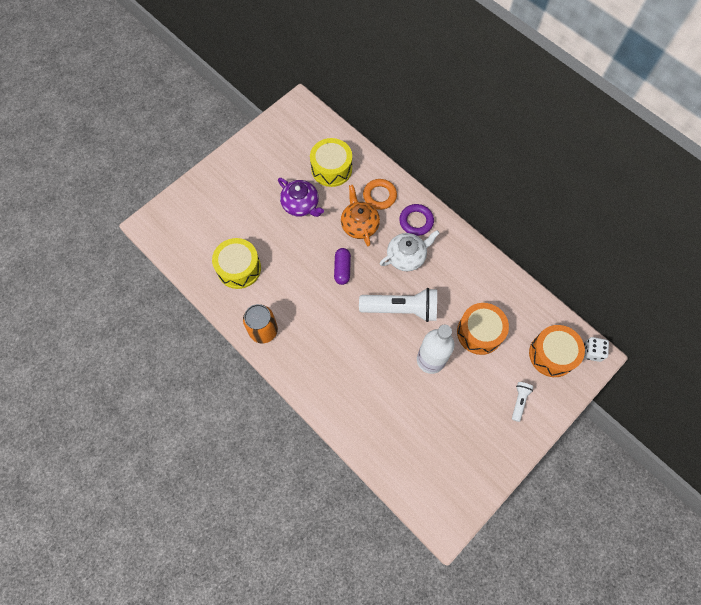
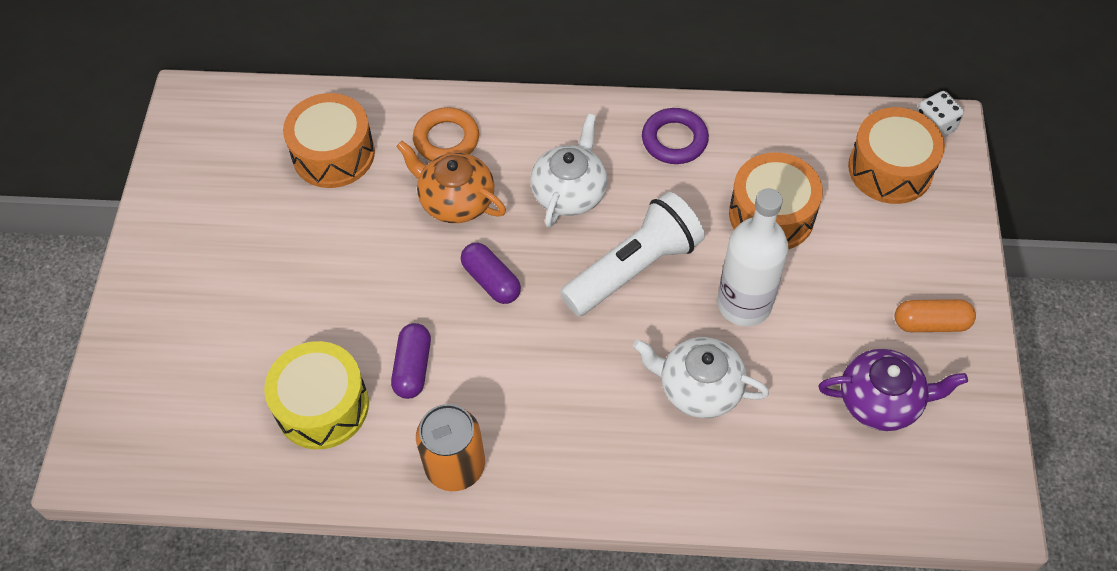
camera: 40 degrees left, 10 degrees down
purple teapot [278,178,324,217] -> purple teapot moved to [818,349,968,431]
yellow drum [310,138,352,187] -> orange drum [283,93,375,188]
purple ring [399,204,434,236] -> purple ring moved to [642,108,709,164]
white flashlight [512,382,533,422] -> none
none -> purple capsule [391,323,431,399]
none -> white teapot [633,337,769,418]
none -> orange capsule [895,299,976,332]

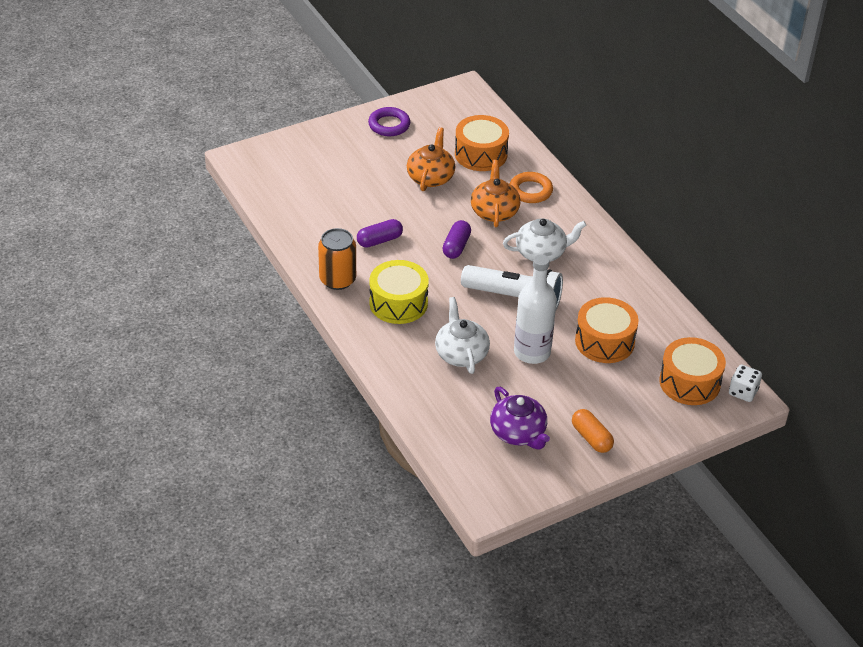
camera: 55 degrees right, 15 degrees down
yellow drum [264,341,369,449] -> yellow drum moved to [369,260,429,324]
purple ring [642,108,709,164] -> purple ring moved to [368,107,410,136]
none -> orange teapot [407,127,455,191]

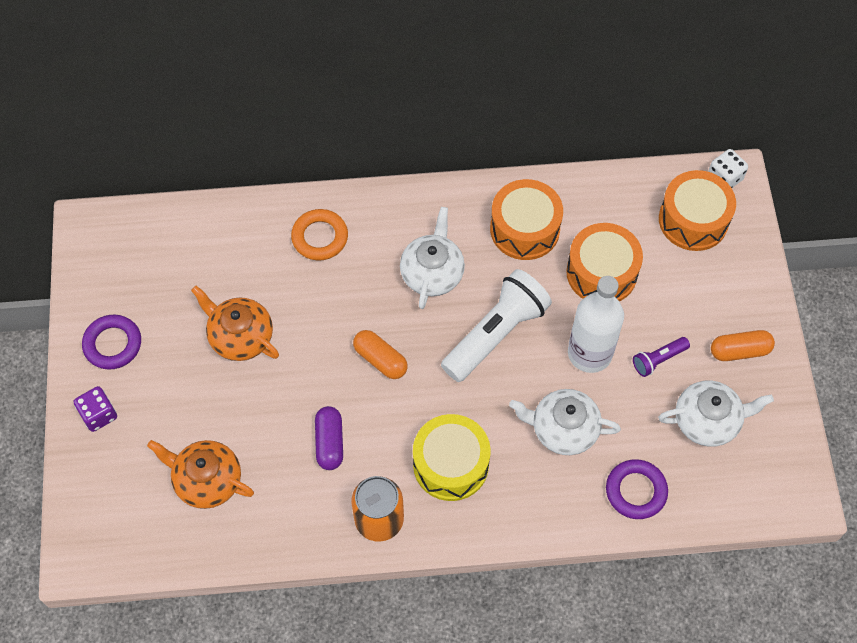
camera: 65 degrees left, 20 degrees up
purple capsule [442,220,471,259] -> orange capsule [353,330,408,379]
orange drum [455,115,509,171] -> orange drum moved to [490,179,563,260]
orange teapot [471,160,521,227] -> orange teapot moved to [147,440,254,509]
purple teapot [490,387,550,450] -> white teapot [658,381,774,447]
none -> purple dice [74,386,117,432]
none -> purple ring [606,459,668,519]
none -> purple flashlight [633,337,690,377]

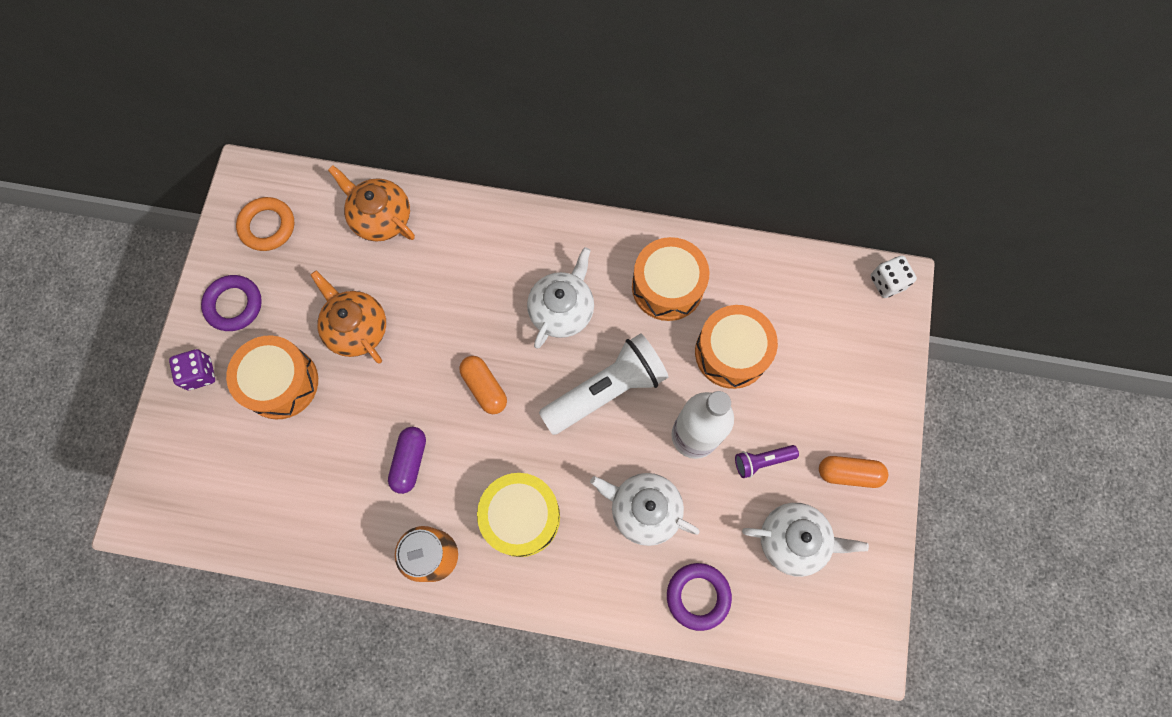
camera: 15 degrees right, 10 degrees up
orange teapot [147,440,254,509] -> orange teapot moved to [328,165,415,241]
orange ring [291,209,348,260] -> orange ring moved to [236,197,294,251]
orange drum [659,170,736,251] -> orange drum moved to [226,335,318,419]

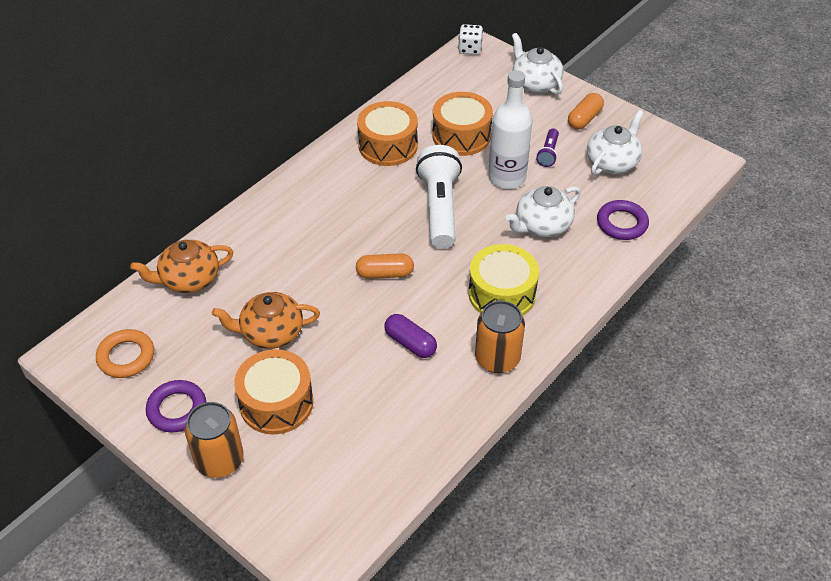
camera: 60 degrees left, 25 degrees down
purple dice [169,349,215,390] -> orange can [185,402,244,478]
white teapot [527,247,594,348] -> white teapot moved to [512,33,564,95]

